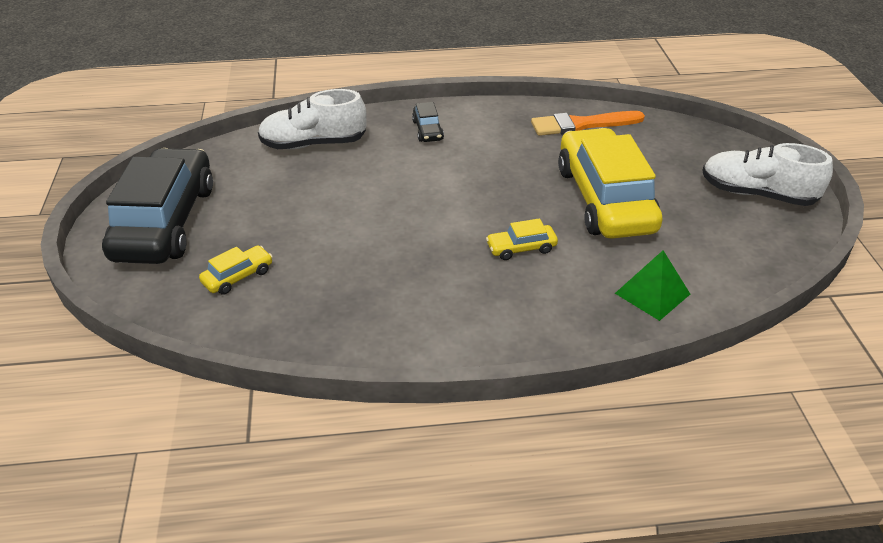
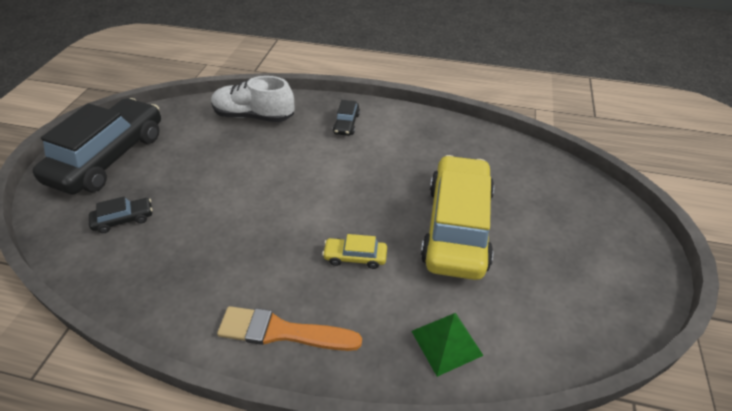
camera: 20 degrees right, 5 degrees up
yellow car [199,246,273,295] -> black car [89,196,152,233]
orange brush [531,111,645,136] -> orange brush moved to [217,306,362,351]
white shoe [702,143,833,206] -> none

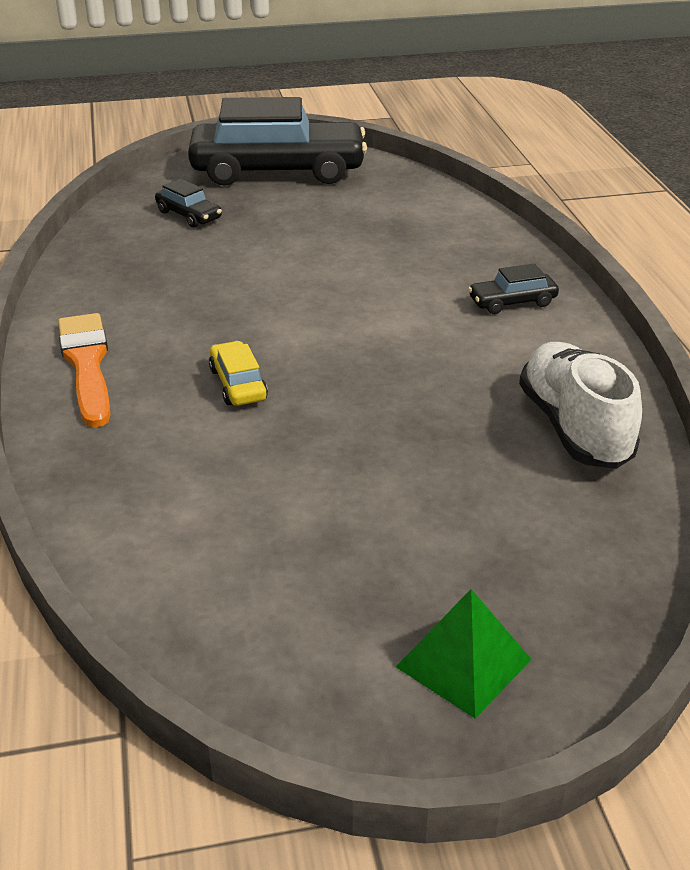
camera: 65 degrees right, 10 degrees down
white shoe [211,76,294,122] -> white shoe moved to [519,342,642,469]
green pyramid [411,313,484,377] -> green pyramid moved to [396,589,532,719]
yellow car [421,155,494,280] -> none

